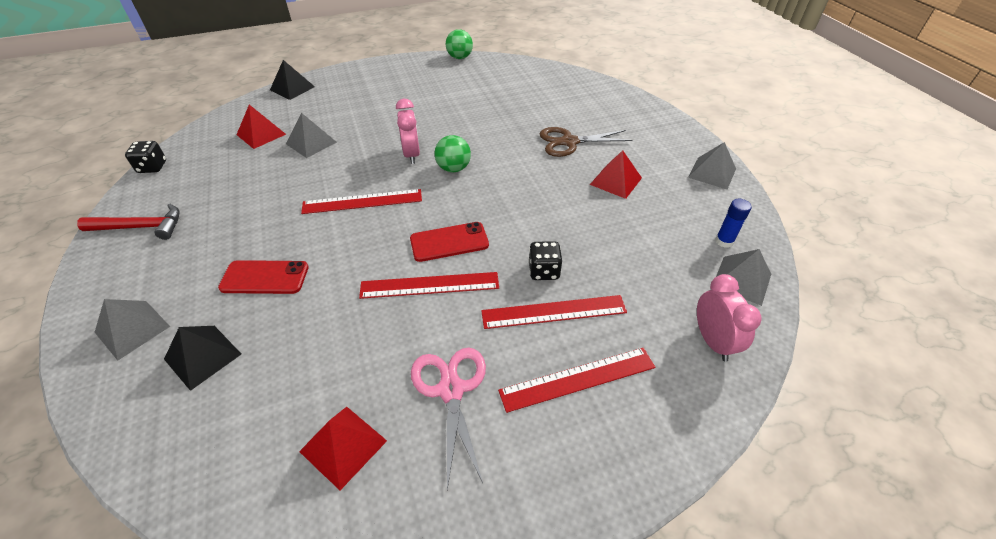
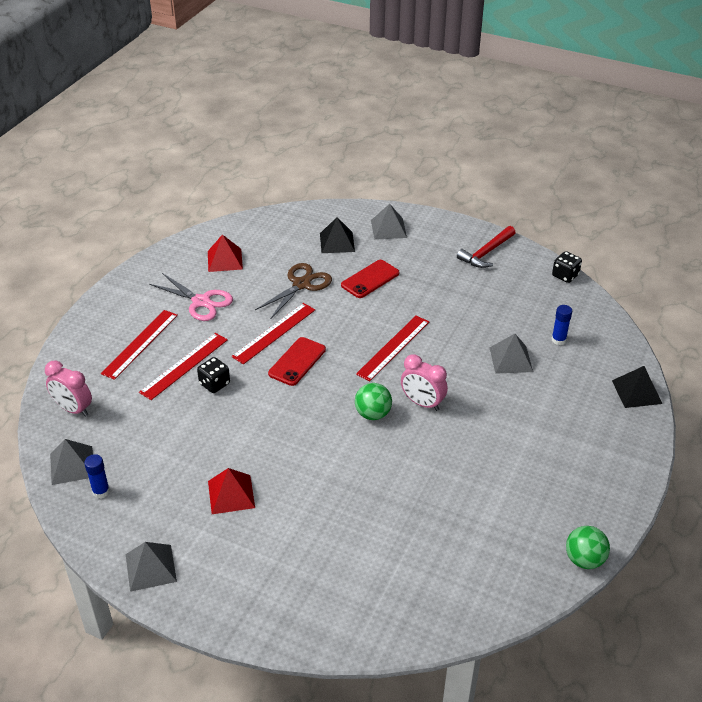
camera: 135 degrees right, 5 degrees down
red pyramid [237,105,286,149] -> blue glue stick [551,305,572,345]
brown scissors [540,127,633,157] -> brown scissors moved to [255,263,332,318]

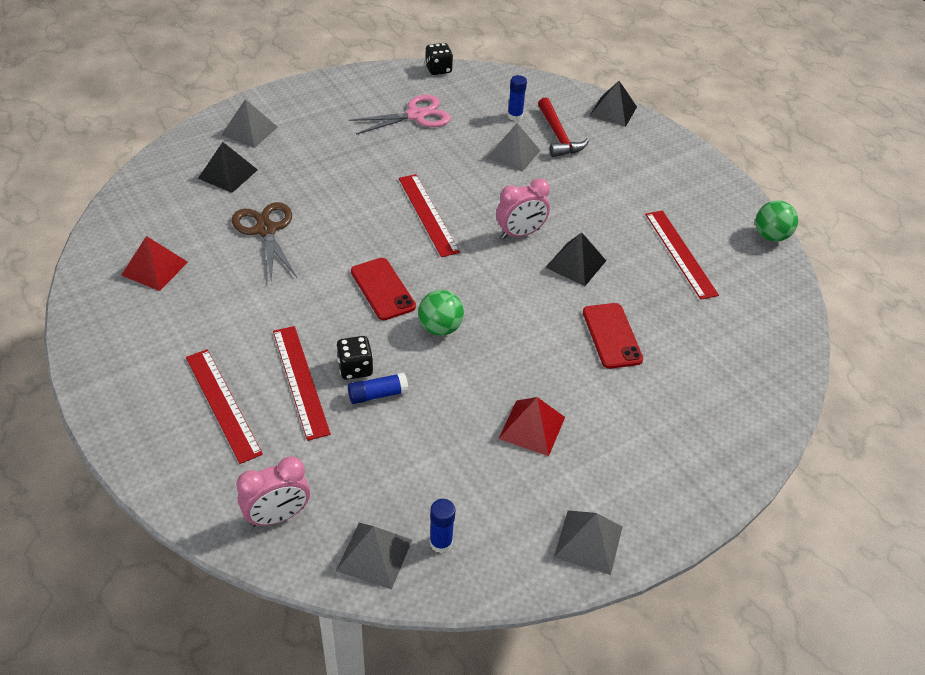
camera: 60 degrees left, 5 degrees up
pink scissors [149,273,233,321] -> pink scissors moved to [349,95,451,135]
red ruler [231,303,315,364] -> red ruler moved to [645,210,719,300]
red phone [341,260,399,298] -> red phone moved to [583,303,643,369]
green ball [355,383,392,420] -> green ball moved to [418,290,464,336]
red hammer [457,226,516,268] -> red hammer moved to [538,97,589,157]
none -> blue glue stick [348,372,409,404]
none -> black pyramid [545,232,606,286]

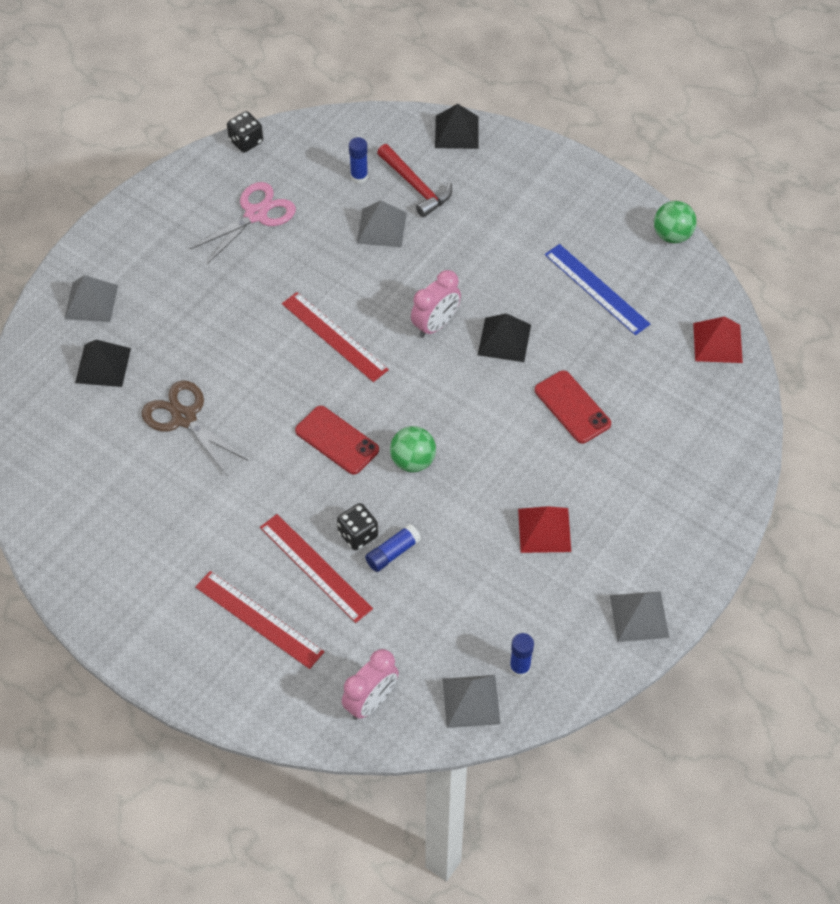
camera: 20 degrees left, 10 degrees up
red pyramid [121,236,188,291] -> red pyramid moved to [693,316,743,363]
red ruler [645,210,719,300] -> blue ruler [545,244,650,335]

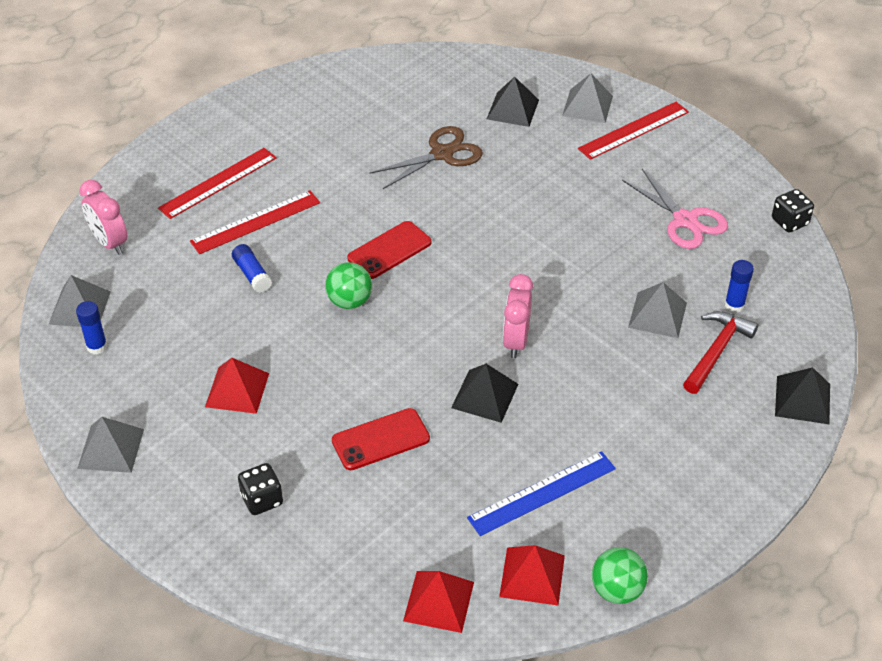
camera: 100 degrees right, 10 degrees down
red ruler [282,292,389,382] -> red ruler moved to [578,102,689,160]
black dice [337,503,378,550] -> black dice moved to [238,463,283,515]
red hammer [377,144,452,217] -> red hammer turned 150 degrees clockwise [683,311,758,394]
pink clock [411,270,461,338] -> pink clock turned 45 degrees clockwise [503,274,533,358]
none -> red pyramid [499,545,565,605]

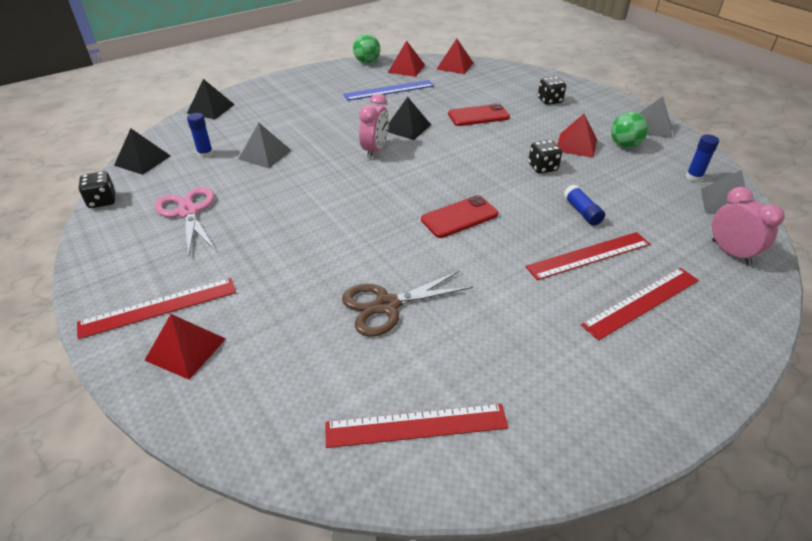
camera: 170 degrees left, 5 degrees down
green ball [325,262,372,309] -> green ball moved to [611,112,648,148]
black pyramid [487,77,539,127] -> black pyramid moved to [114,128,170,175]
grey pyramid [562,73,613,123] -> red pyramid [144,314,226,380]
red hammer [683,311,758,394] -> none
none -> red ruler [325,404,509,448]
none -> black dice [528,140,562,174]

